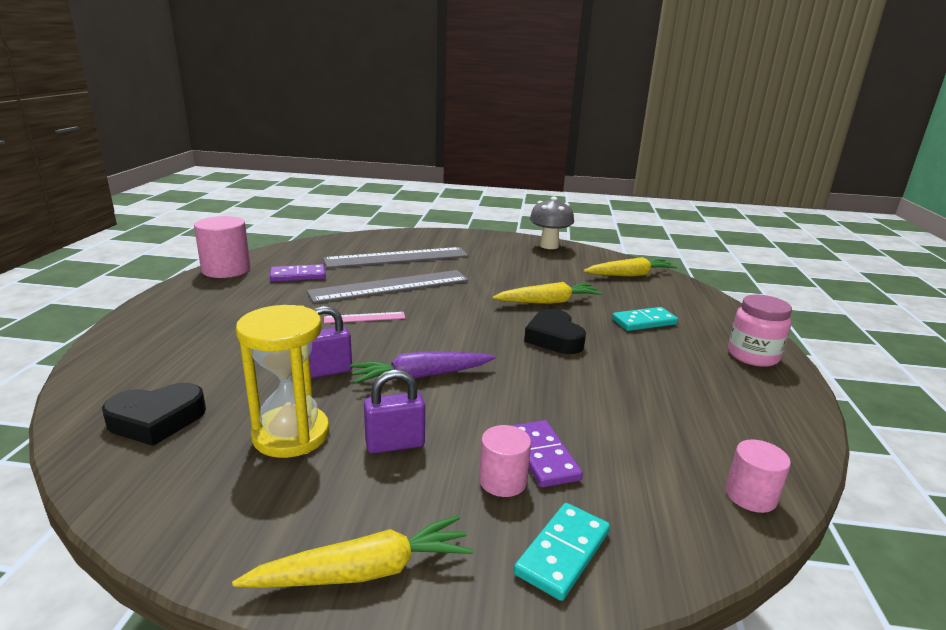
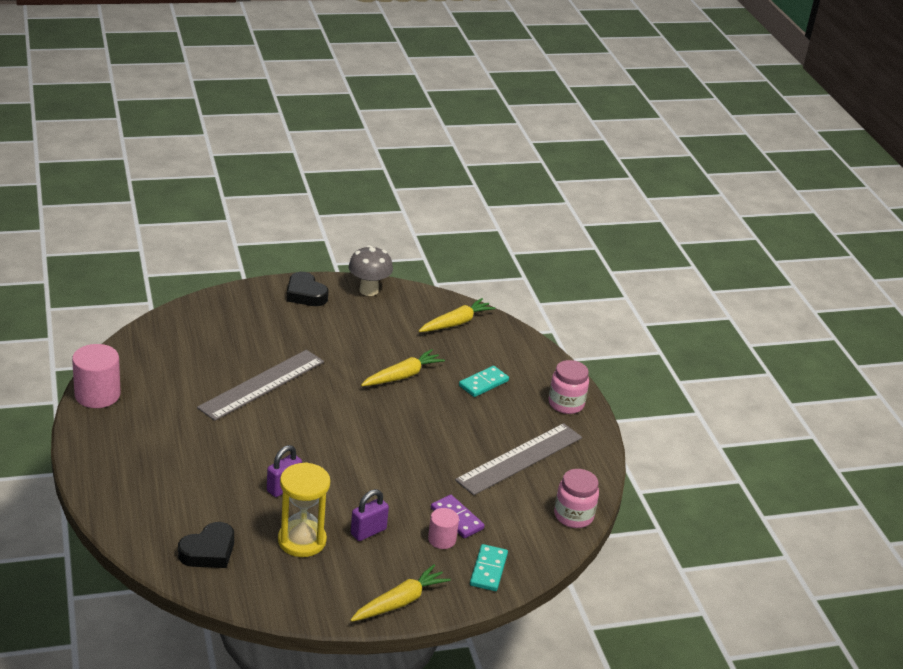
camera: 25 degrees left, 10 degrees up
purple domino [270,264,326,282] -> none
grey ruler [323,247,468,268] -> grey ruler moved to [455,423,582,495]
pink ruler [324,312,405,323] -> none
purple carrot [350,351,496,384] -> none
black heart [524,309,586,354] -> black heart moved to [286,272,328,306]
pink cylinder [725,439,791,513] -> pink jar [554,469,599,528]

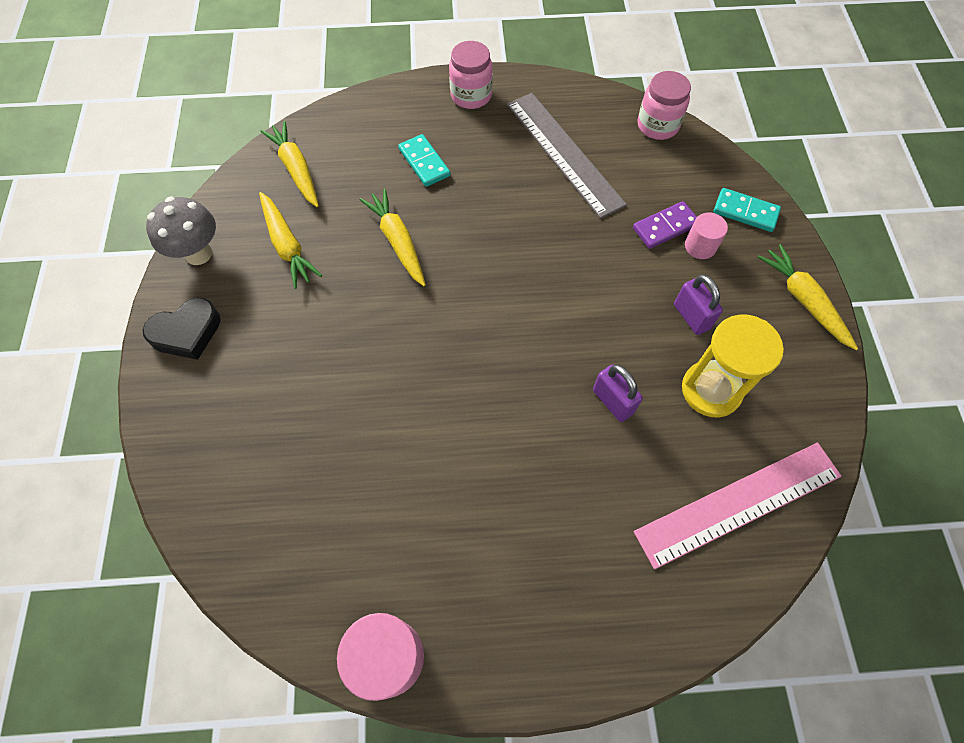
camera: 75 degrees left, 30 degrees up
black heart [178,522,234,568] -> pink ruler [634,443,841,569]
grey ruler [197,350,324,421] -> none
none -> yellow carrot [259,192,322,289]

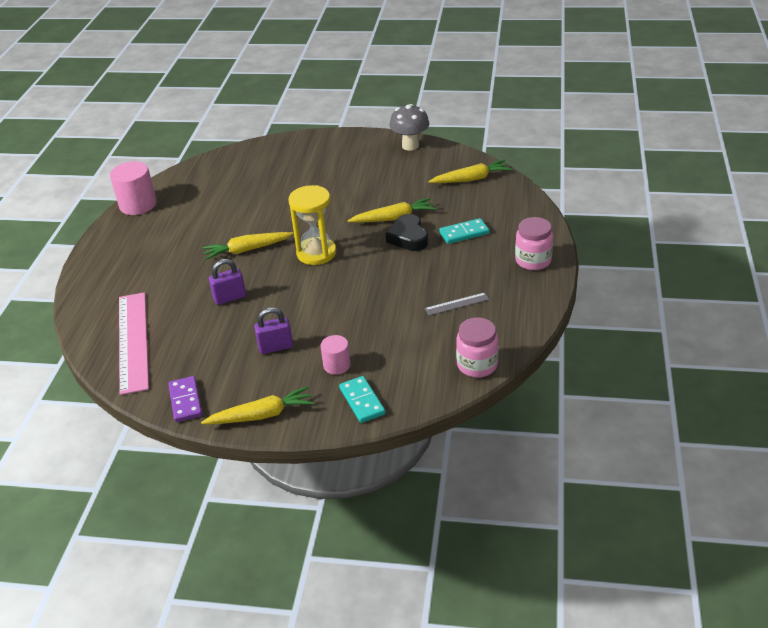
camera: 105 degrees right, 25 degrees down
black heart [143,298,221,360] -> black heart moved to [386,214,428,251]
yellow carrot [259,192,322,289] -> yellow carrot moved to [202,232,294,260]
grey ruler [507,93,627,219] -> grey ruler [424,292,490,316], size x0.44
purple domino [633,201,697,249] -> purple domino moved to [168,376,202,422]
yellow hourglass [682,314,784,417] -> yellow hourglass moved to [288,185,336,265]
turquoise domino [713,188,781,232] -> turquoise domino turned 60 degrees counterclockwise [339,376,385,423]

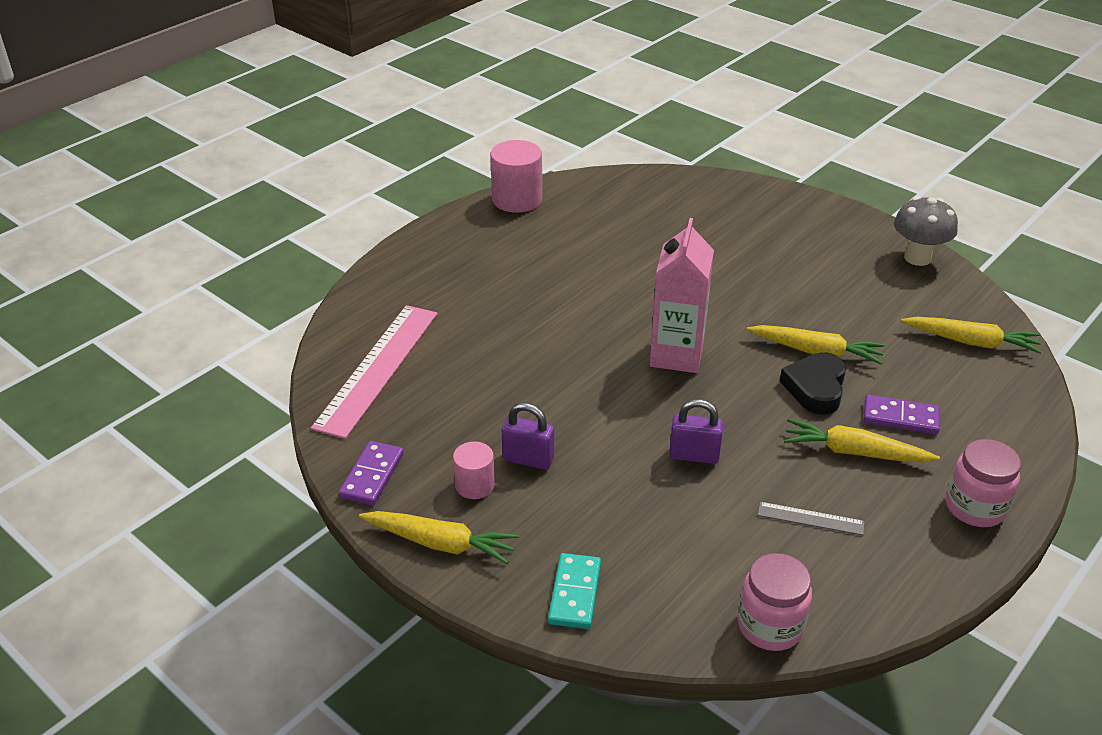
camera: 30 degrees right, 0 degrees up
yellow carrot [202,232,294,260] -> yellow carrot moved to [784,419,940,463]
purple padlock [209,259,246,305] -> purple padlock moved to [669,399,723,464]
yellow hourglass [288,185,336,265] -> pink carton [649,218,714,373]
pink cylinder [321,335,350,375] -> pink cylinder moved to [453,441,495,499]
turquoise domino [439,218,489,244] -> purple domino [863,394,940,435]

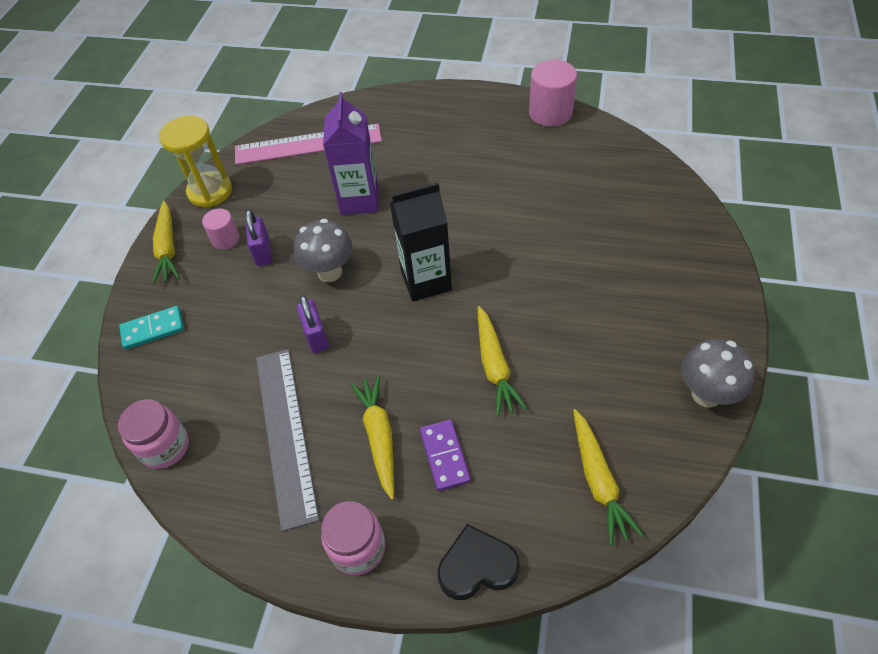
camera: 65 degrees right, 15 degrees up
purple domino [339,441,404,505] -> yellow hourglass [159,116,232,207]
pink carton [649,218,714,373] -> black carton [390,182,452,301]
grey ruler [758,502,865,535] -> grey ruler [256,349,319,531], size x2.26
black heart [780,352,846,414] -> black heart moved to [438,524,520,600]
none -> grey mushroom [294,219,353,282]
none -> purple carton [323,92,378,215]

